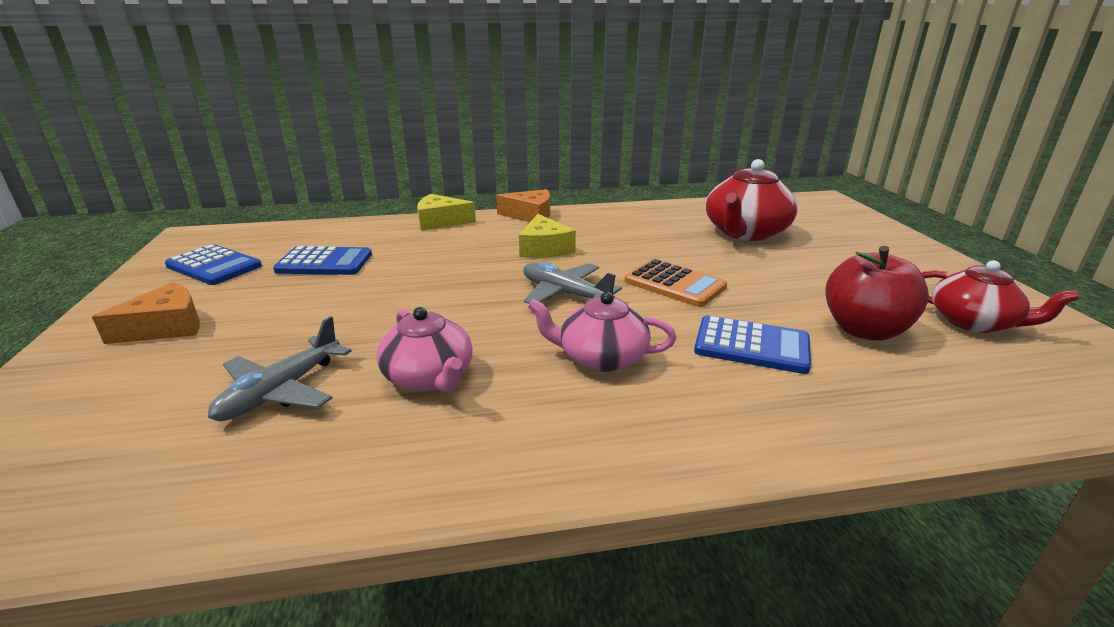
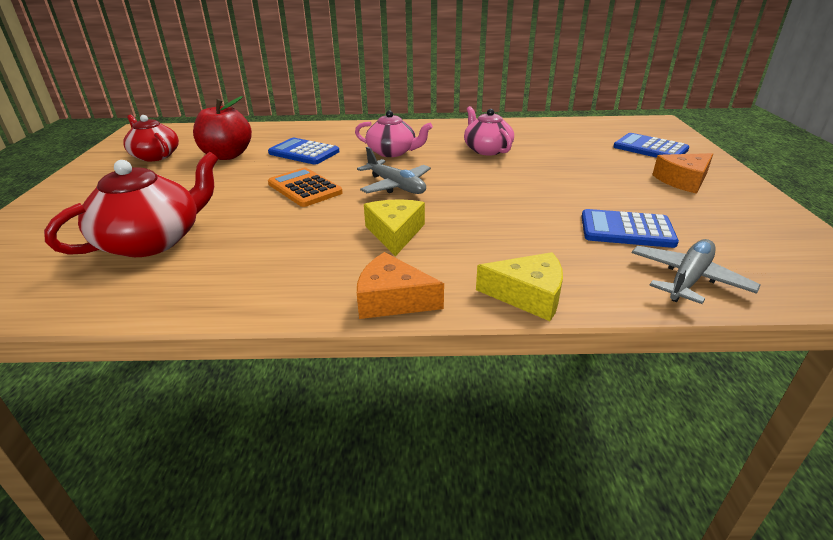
camera: 170 degrees left, 5 degrees up
blue calculator [165,244,262,285] -> blue calculator moved to [613,133,689,158]
grey plane [208,316,352,421] -> grey plane moved to [632,239,761,304]

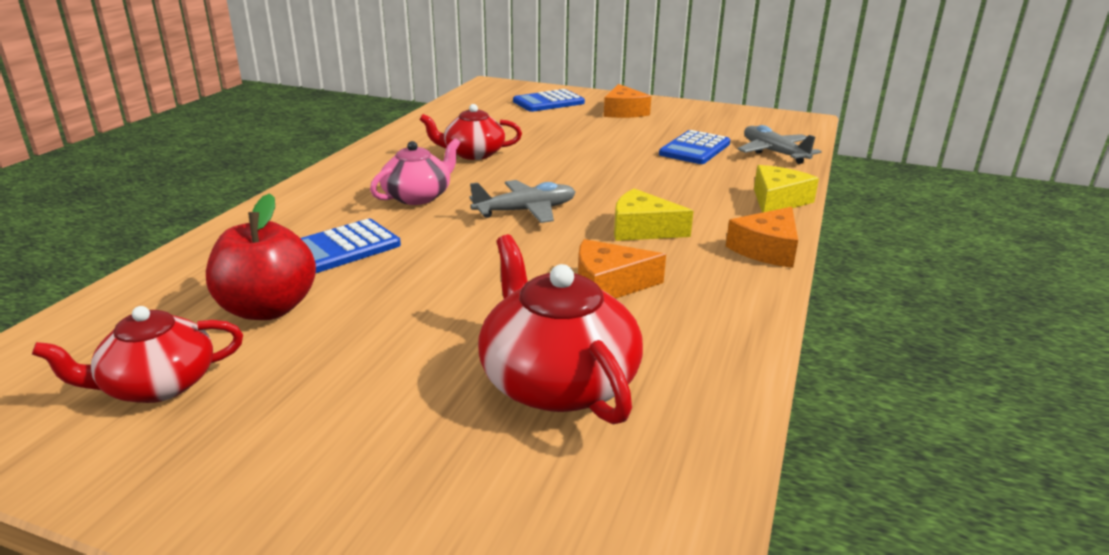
camera: 70 degrees left, 5 degrees down
orange calculator [268,168,343,207] -> none
pink teapot [464,106,514,156] -> red teapot [419,104,522,160]
none -> orange cheese [578,239,666,299]

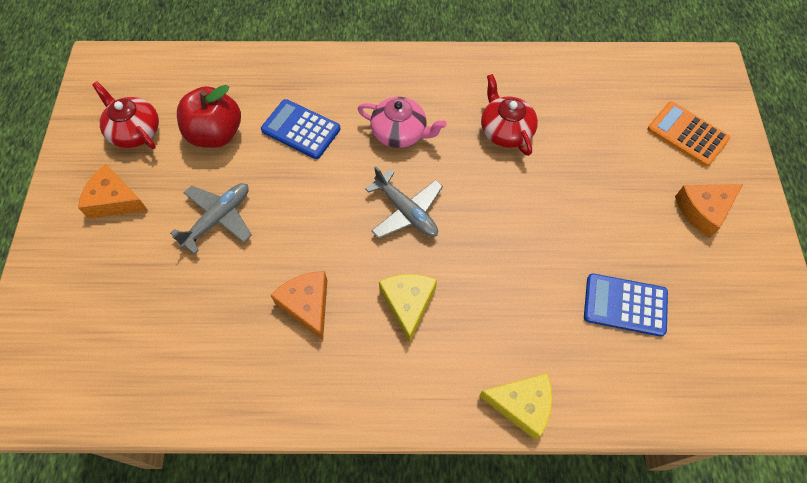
camera: 70 degrees right, 35 degrees up
red teapot [478,234,643,425] -> none
blue calculator [513,89,585,112] -> orange calculator [647,101,730,167]
orange cheese [726,207,798,268] -> orange cheese moved to [78,164,148,219]
grey plane [737,125,822,164] -> grey plane moved to [170,183,252,254]

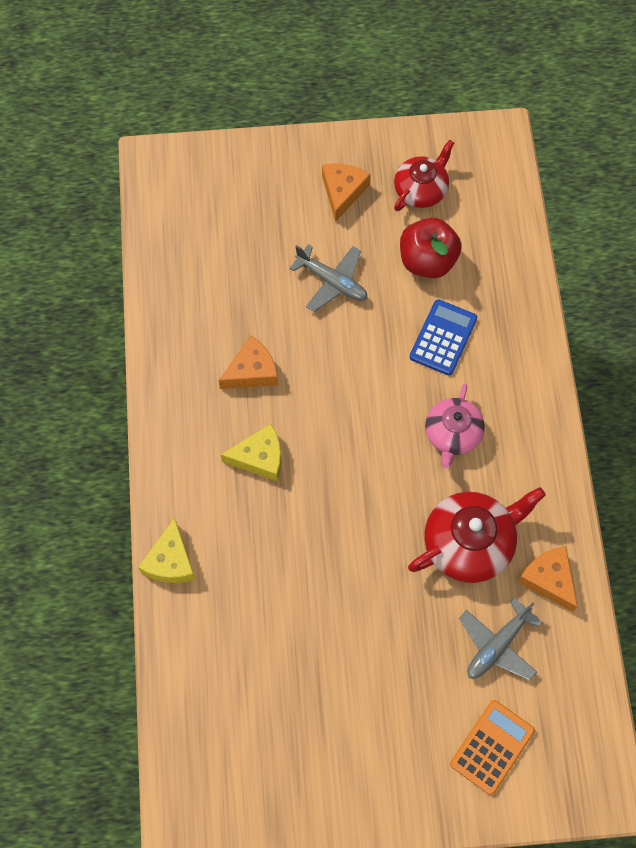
camera: 85 degrees right, 5 degrees up
grey plane [365,166,443,239] -> grey plane moved to [459,598,542,681]
red teapot [481,74,538,156] -> red teapot [408,487,546,583], size x1.50
blue calculator [584,273,668,337] -> none
orange cheese [675,184,743,238] -> orange cheese moved to [518,546,577,612]

